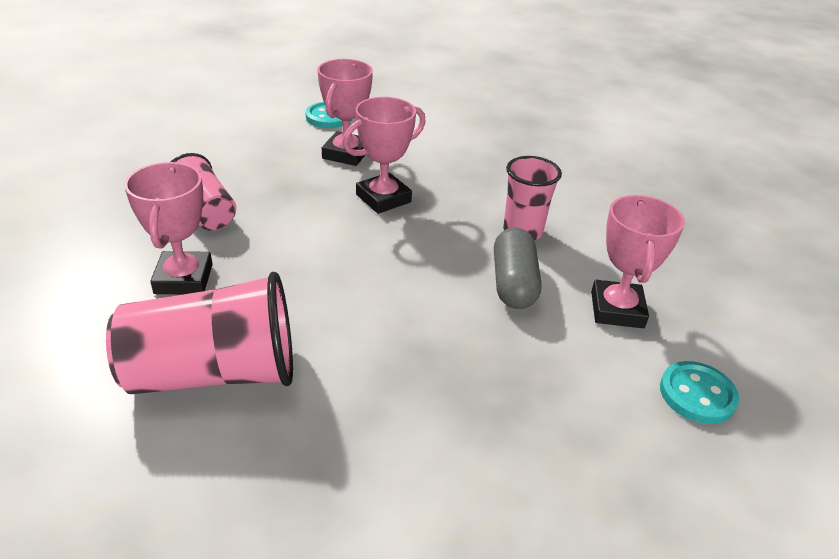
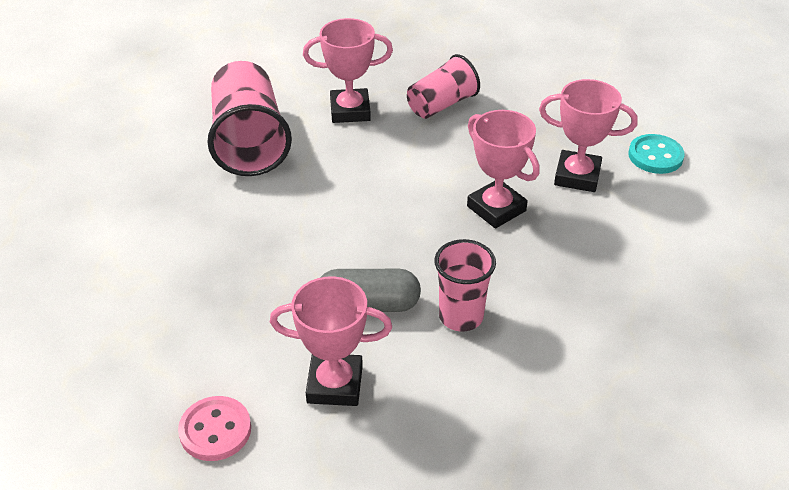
camera: 90 degrees right, 5 degrees up
turquoise button [660,361,739,424] -> pink button [178,396,251,461]

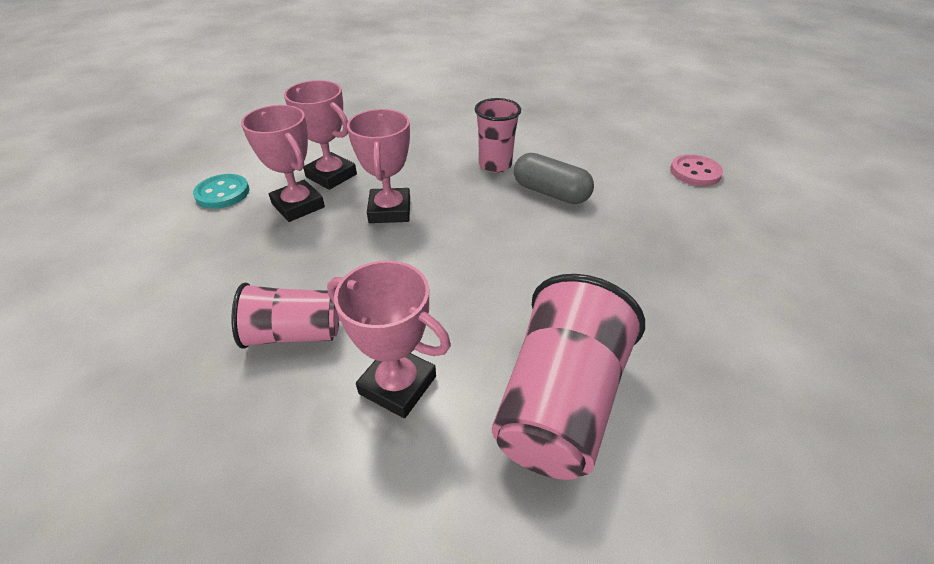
camera: 145 degrees left, 0 degrees up
pink trophy [270,276,392,406] -> pink trophy moved to [284,80,357,190]

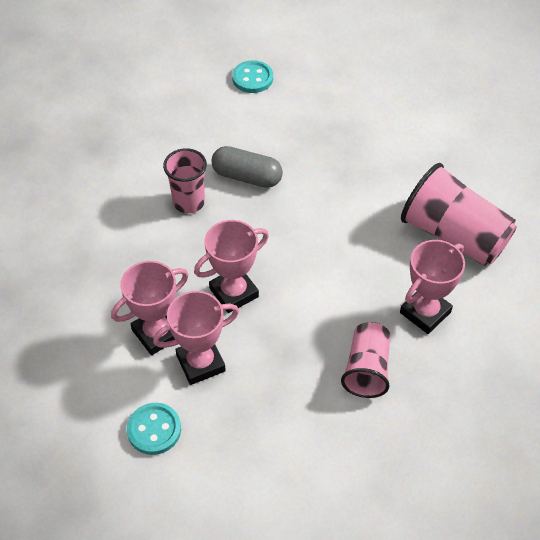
camera: 75 degrees left, 10 degrees up
pink trophy [347,109,410,223] -> pink trophy turned 45 degrees counterclockwise [194,220,269,313]
grey capsule [514,153,594,204] -> grey capsule turned 60 degrees clockwise [212,146,283,188]
pink button [670,154,723,186] -> turquoise button [232,60,273,93]

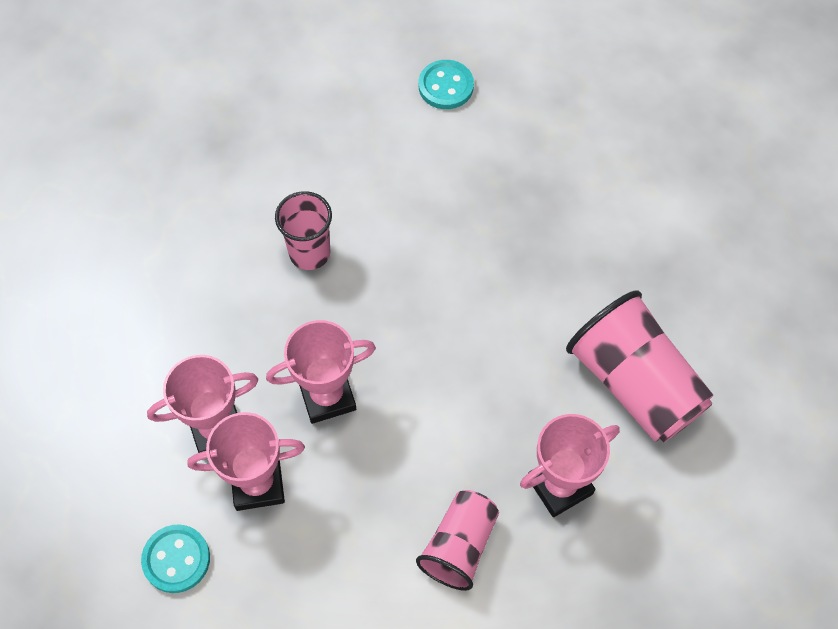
camera: 15 degrees right, 10 degrees up
grey capsule [212,146,283,188] -> none

